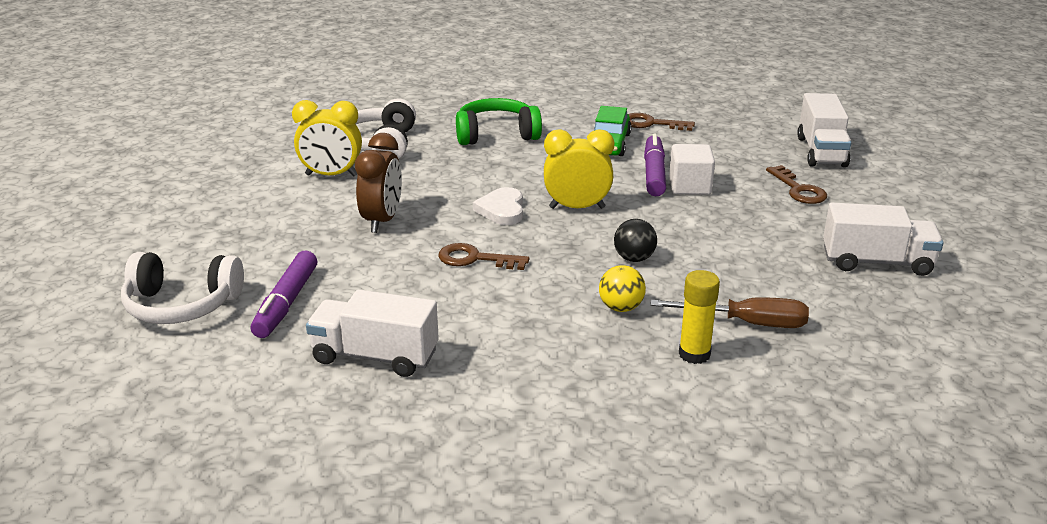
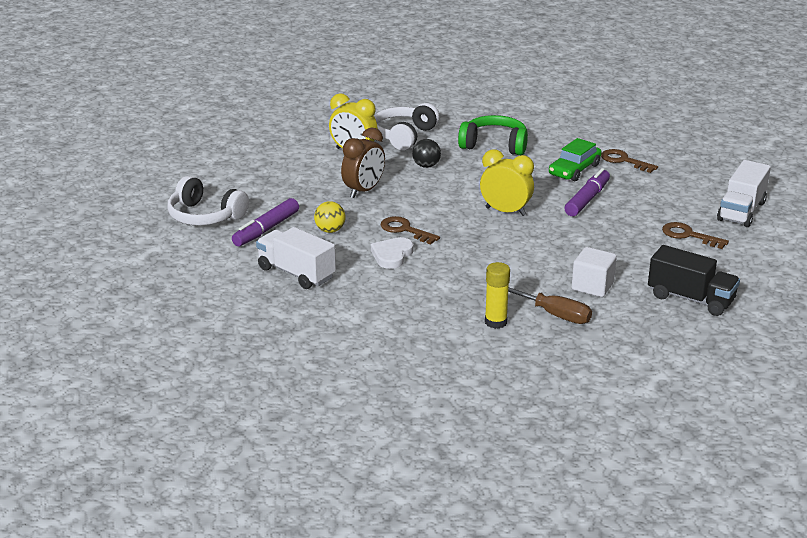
camera: 25 degrees right, 0 degrees up
white heart [473,187,523,225] -> white heart moved to [371,237,414,269]
yellow ball [599,265,646,312] -> yellow ball moved to [314,201,346,233]
black ball [614,219,657,262] -> black ball moved to [412,139,441,168]
white cube [669,144,715,195] -> white cube moved to [572,247,617,297]
brown key [766,165,827,204] -> brown key turned 120 degrees clockwise [662,222,729,249]
white truck [823,202,943,276] -> black truck [648,245,740,316]

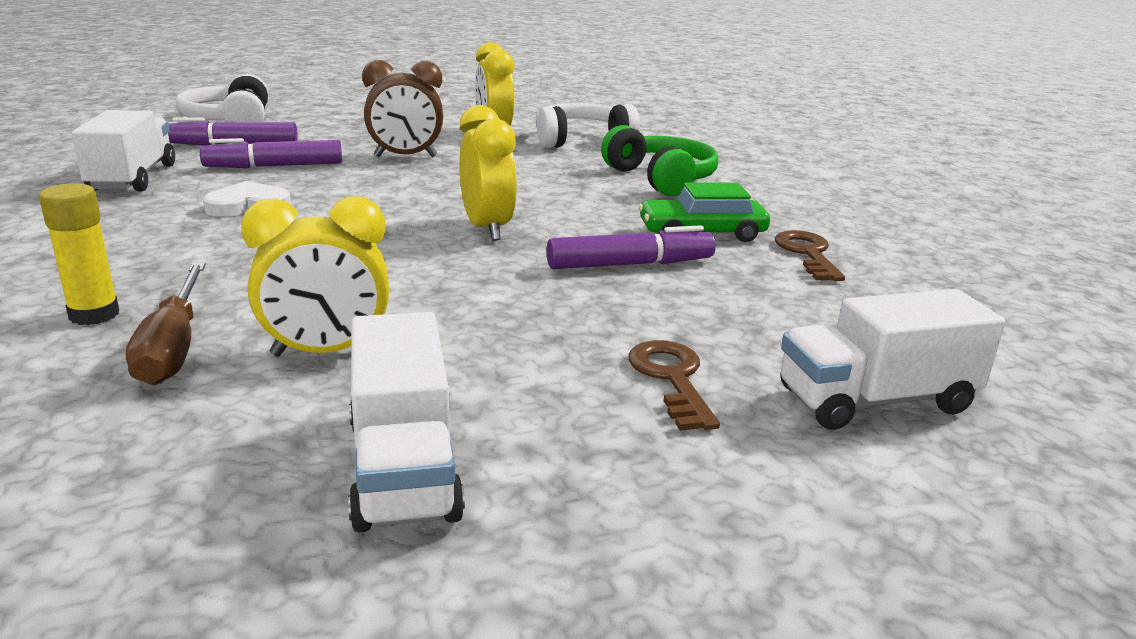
camera: 45 degrees right, 5 degrees down
yellow ball [314,201,346,233] -> purple marker [200,138,342,168]
brown key [381,216,440,245] -> none
black ball [412,139,441,168] -> none
white cube [572,247,617,297] -> yellow clock [241,196,389,357]
black truck [648,245,740,316] -> white truck [348,312,465,532]

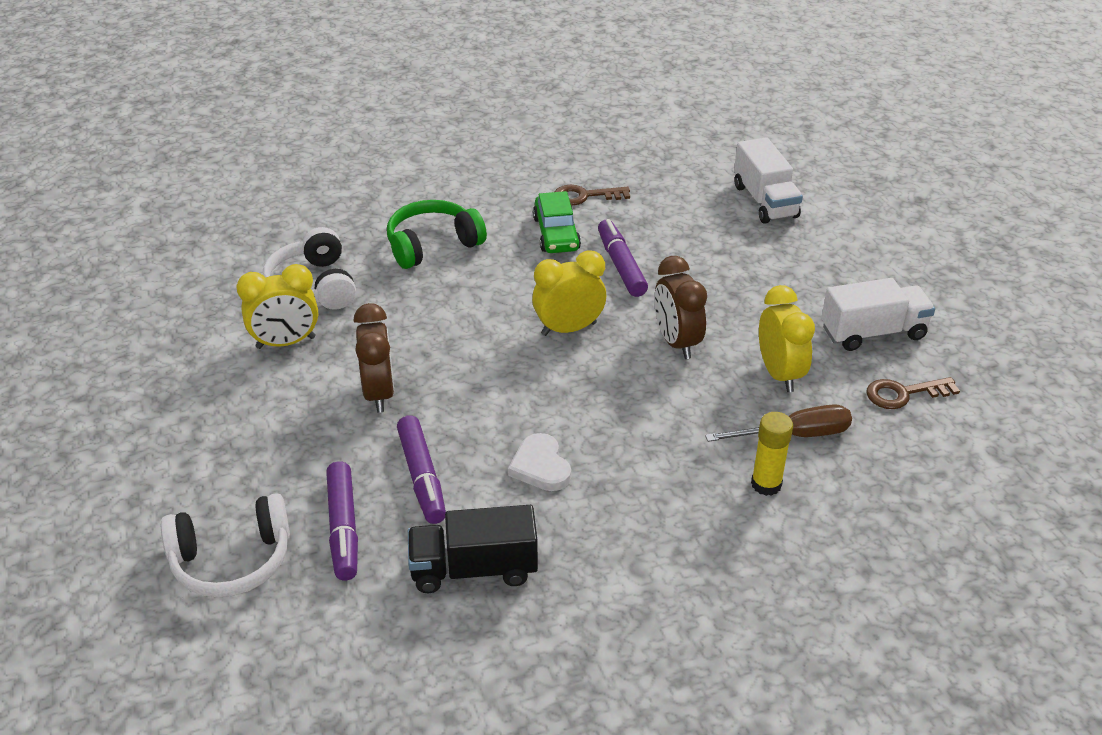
camera: 90 degrees left, 15 degrees up
white truck [72,110,175,192] -> black truck [408,505,538,593]
brown key [628,340,720,431] -> brown key moved to [866,377,960,409]
none -> brown clock [654,256,707,359]

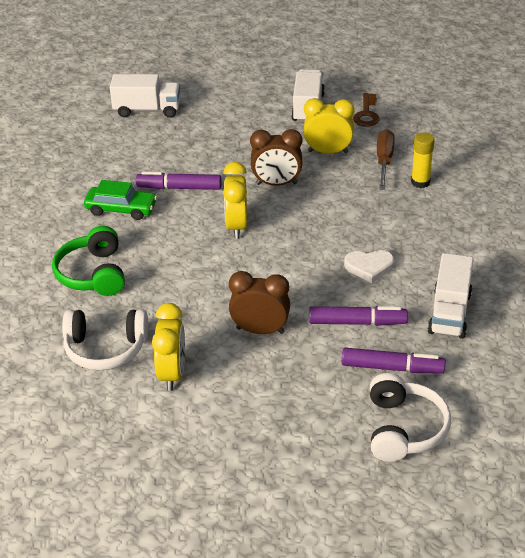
camera: 70 degrees left, 0 degrees up
black truck [408,505,538,593] -> white truck [428,253,473,339]
brown key [555,185,630,206] -> none

